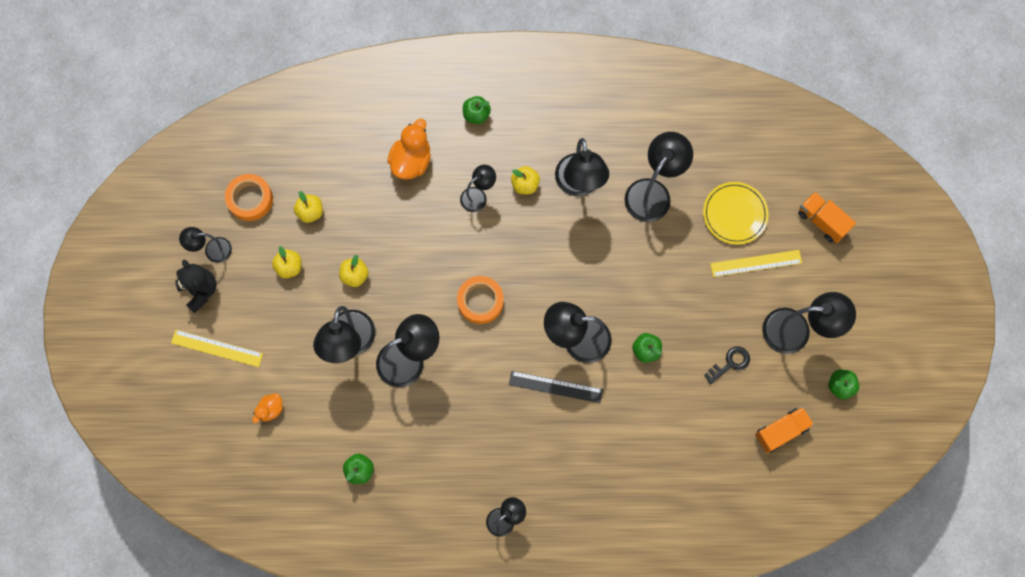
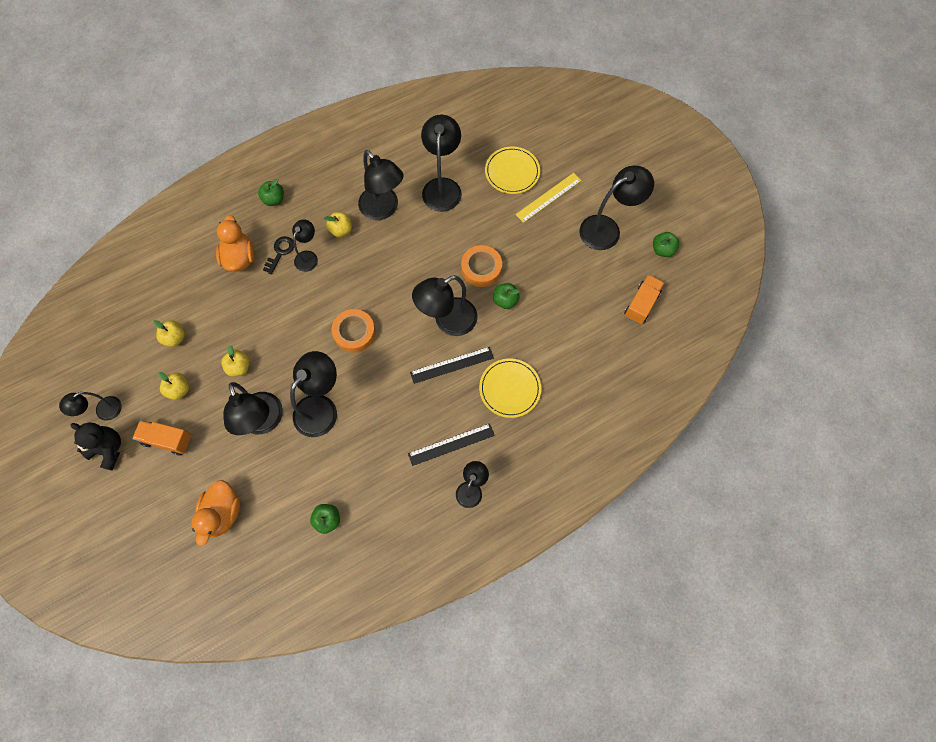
camera: 30 degrees left, 5 degrees down
yellow ruler [171,330,263,367] -> none
orange tape [225,174,273,221] -> orange tape moved to [461,245,502,287]
orange duck [252,393,283,423] -> orange duck [191,480,240,546], size x1.80
black key [704,347,750,385] -> black key moved to [263,236,294,274]
orange truck [798,192,856,243] -> orange truck moved to [132,420,192,455]
none -> black ruler [408,423,495,466]
none -> yellow plate [479,359,541,418]

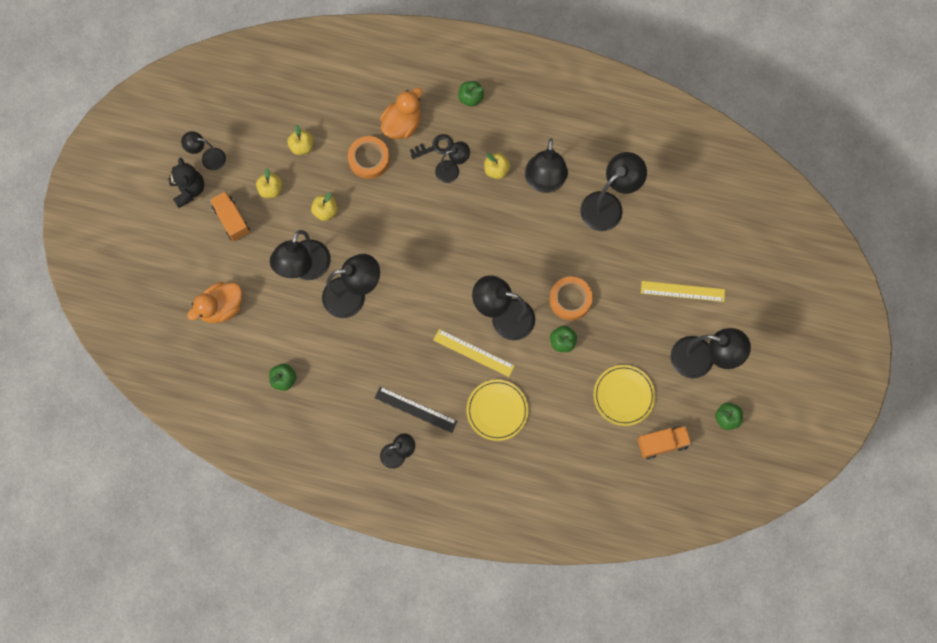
camera: 45 degrees right, 5 degrees up
orange tape [332,309,376,353] -> orange tape moved to [348,136,390,179]
black ruler [410,347,494,384] -> yellow ruler [433,329,515,377]
yellow plate [485,147,540,194] -> yellow plate moved to [593,365,655,426]

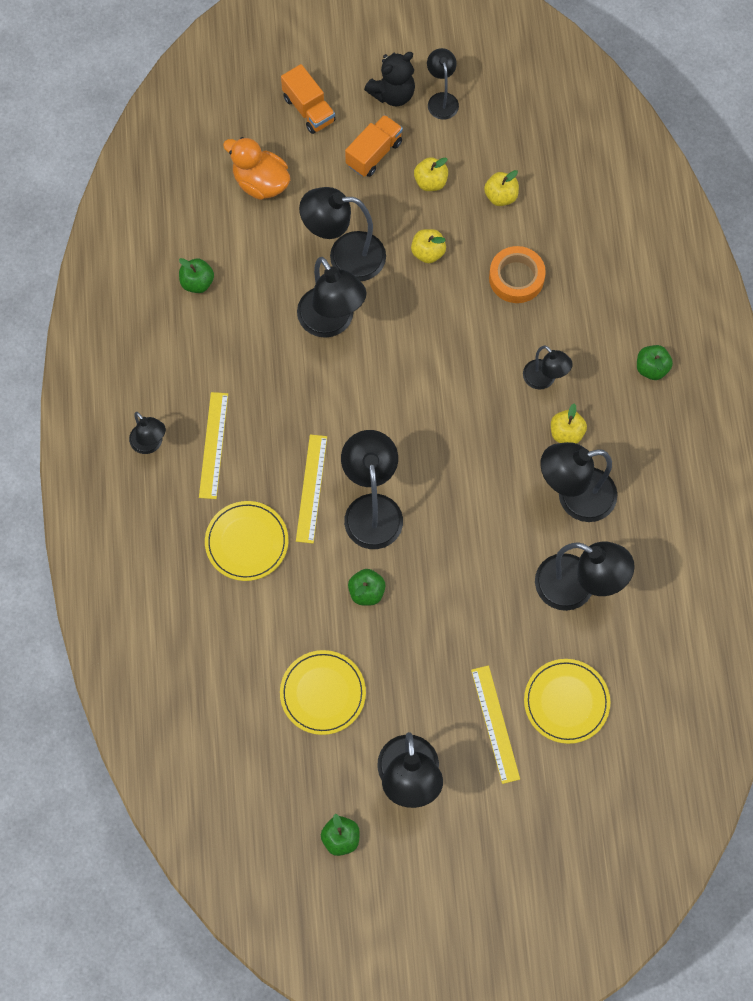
camera: 70 degrees right, 5 degrees down
black ruler [375,386,457,433] -> yellow ruler [199,392,228,499]
orange duck [380,88,422,139] -> none
black key [410,134,454,159] -> none
orange tape [549,276,593,320] -> none
orange truck [638,426,692,459] -> orange truck moved to [281,64,335,134]
none -> yellow plate [524,659,610,744]

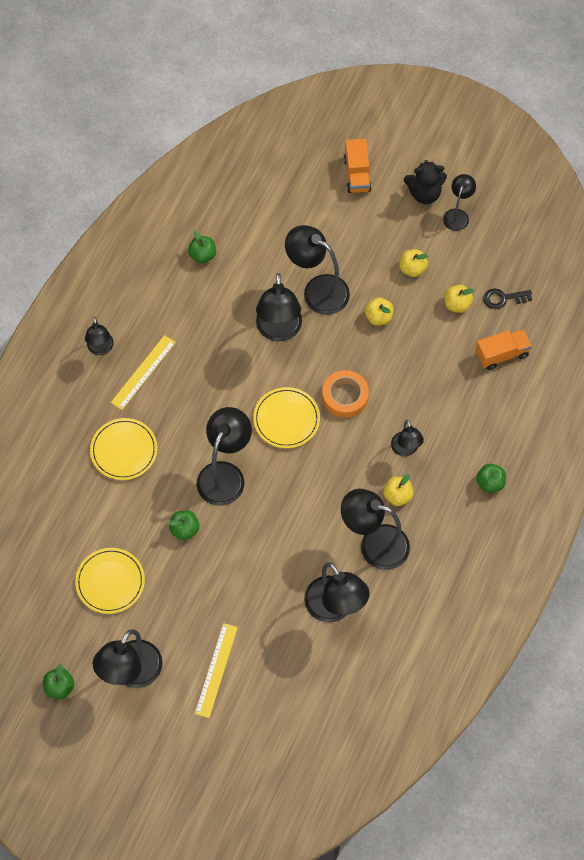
camera: 30 degrees right, 5 degrees down
orange duck [223,137,290,200] -> none
yellow ruler [296,434,327,543] -> none
orange truck [345,115,403,177] -> orange truck moved to [475,329,532,370]
orange tape [489,246,546,303] -> orange tape moved to [322,370,369,418]
yellow plate [524,659,610,744] -> yellow plate moved to [253,387,320,448]
none -> black key [483,289,532,309]

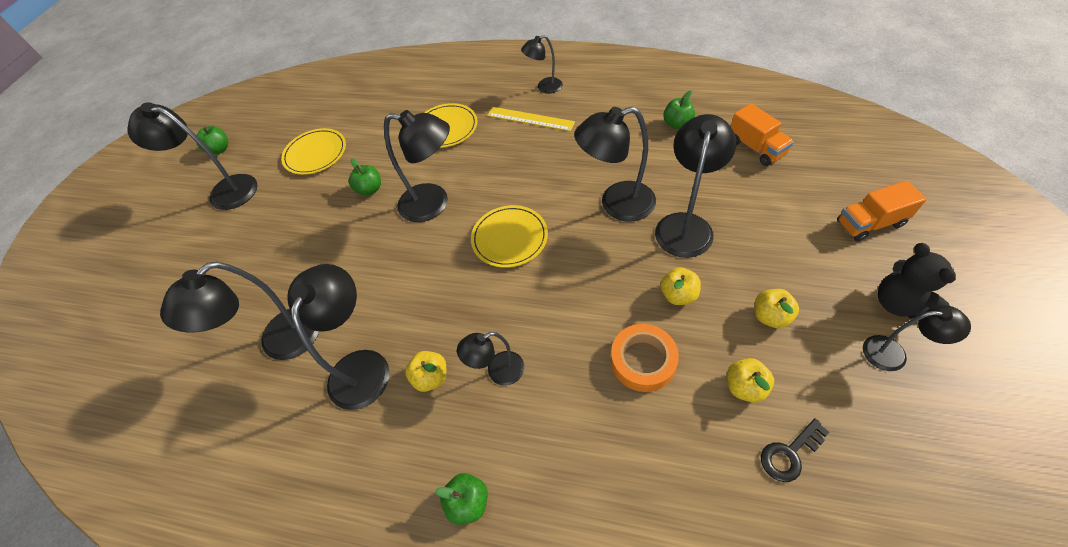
camera: 85 degrees right, 10 degrees down
yellow ruler [195,623,238,718] -> none
orange tape [322,370,369,418] -> orange tape moved to [611,324,679,392]
orange truck [475,329,532,370] -> orange truck moved to [730,104,794,166]
black key [483,289,532,309] -> black key turned 105 degrees counterclockwise [761,418,830,482]

